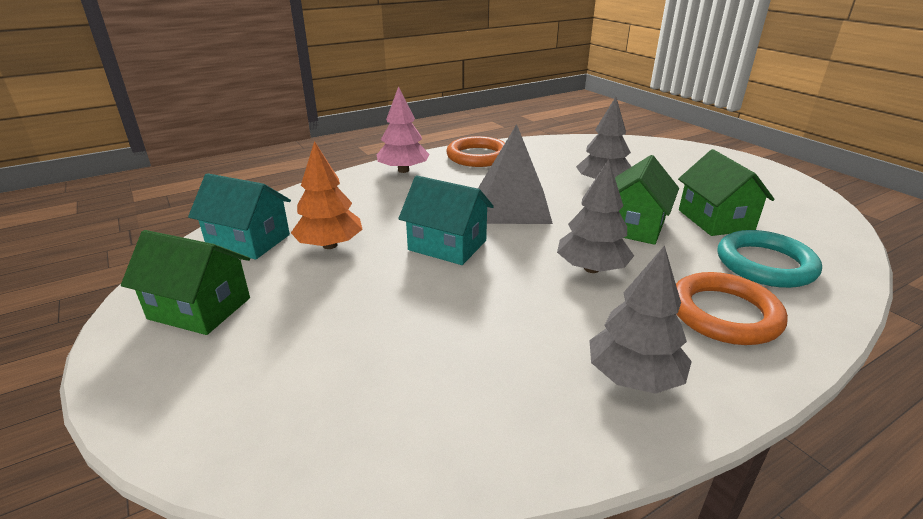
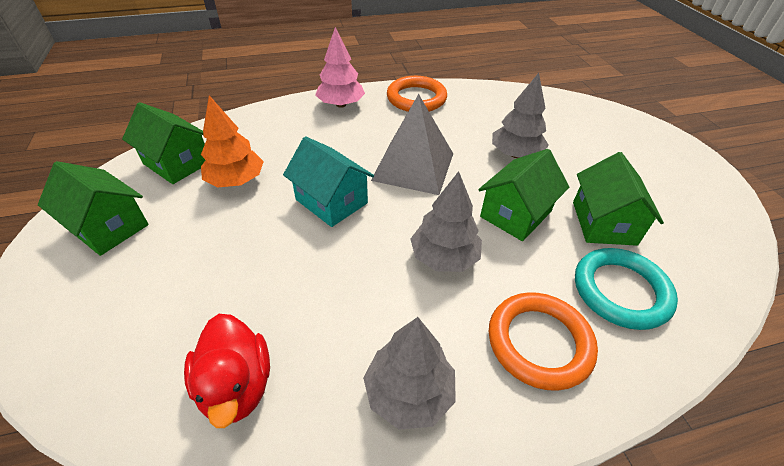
camera: 15 degrees right, 15 degrees up
turquoise house [188,173,291,260] -> green house [122,102,205,184]
none -> red duck [184,314,270,428]

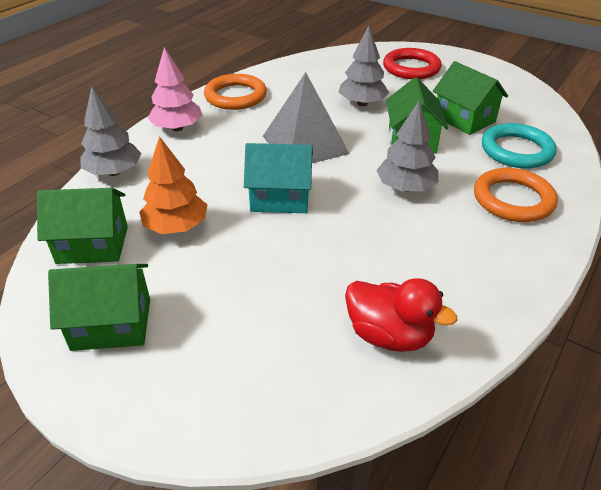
camera: 40 degrees left, 5 degrees down
grey tree [363,317,456,430] -> grey tree moved to [81,86,141,176]
none -> red ring [383,48,442,79]

